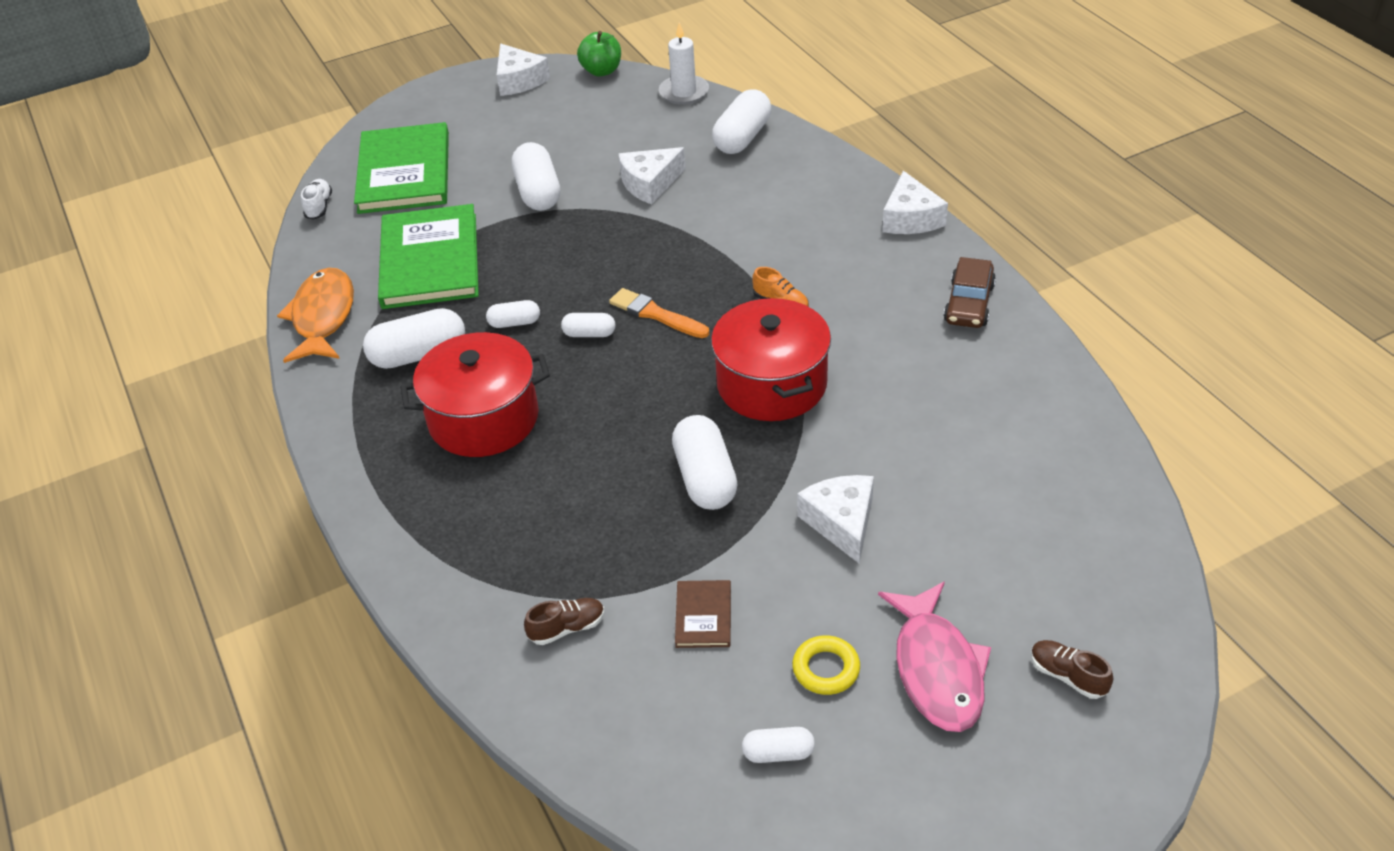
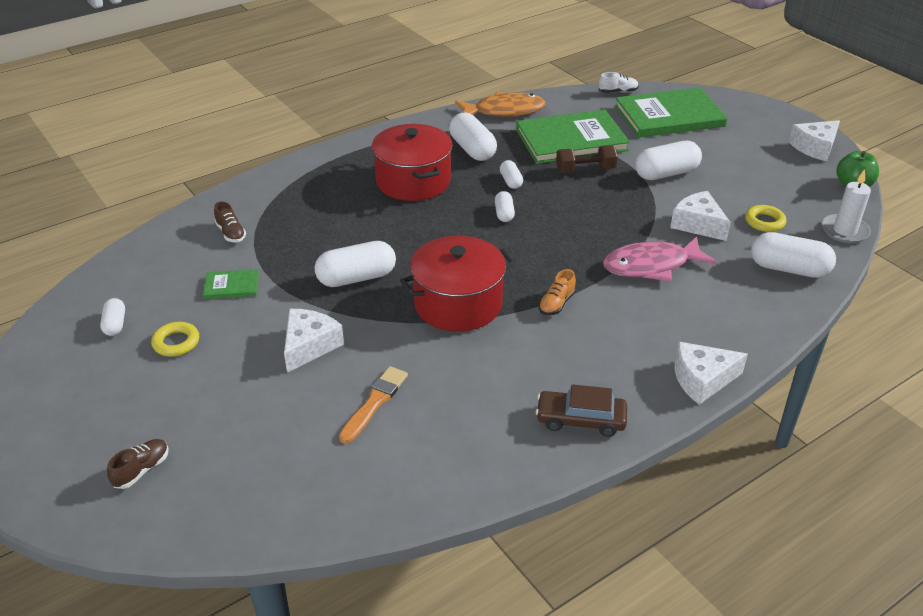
camera: 80 degrees right, 5 degrees down
orange brush [609,288,709,338] -> orange brush moved to [339,366,408,444]
brown book [675,580,731,648] -> green book [203,269,259,299]
white cheese [797,475,874,563] -> white cheese turned 45 degrees counterclockwise [284,309,344,373]
pink fish [878,582,991,732] -> pink fish moved to [603,236,717,281]
none -> brown dumbbell [556,145,618,173]
none -> yellow ring [745,205,786,232]

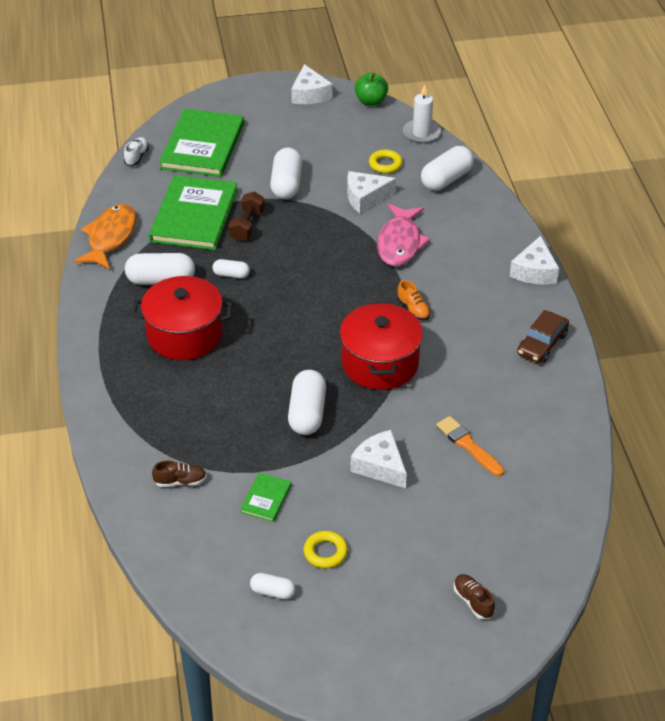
camera: 65 degrees left, 5 degrees up
white capsule [495,191,515,222] -> none

